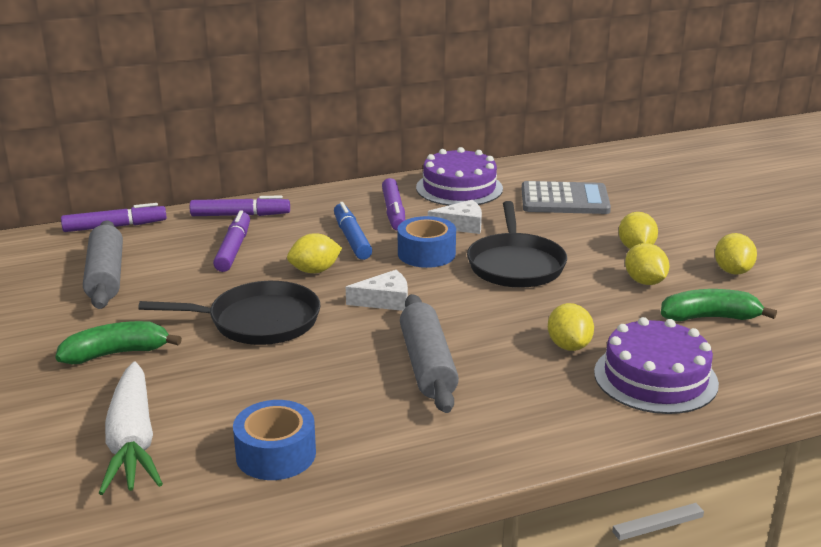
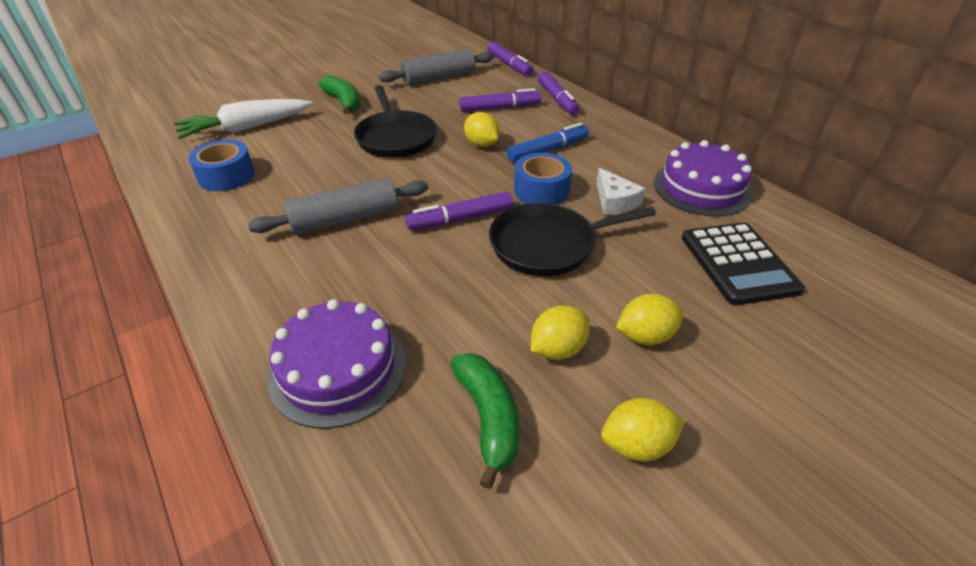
camera: 75 degrees right, 15 degrees up
white cheese [346,270,408,311] -> none
purple marker [382,178,405,231] -> purple marker moved to [405,191,513,230]
grey calculator [522,181,611,214] -> black calculator [682,222,805,305]
yellow lemon [548,303,594,351] -> none

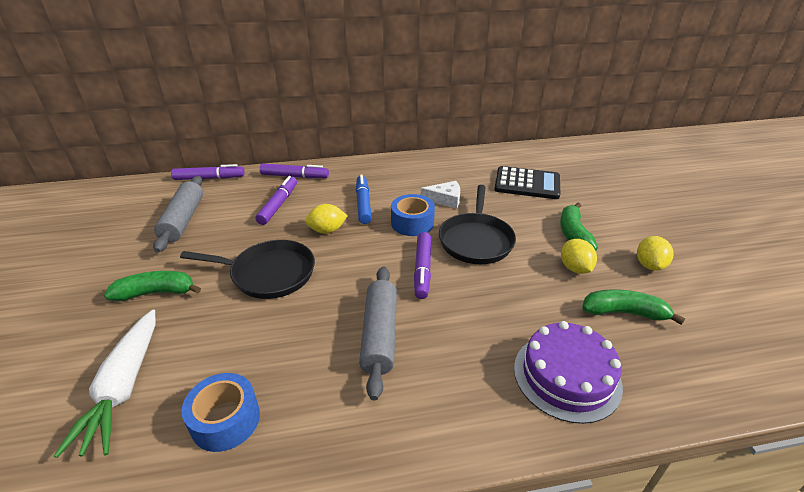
camera: 65 degrees left, 5 degrees down
yellow lemon [616,294,684,345] -> green banana [560,203,598,251]
purple cake [653,140,752,216] -> none

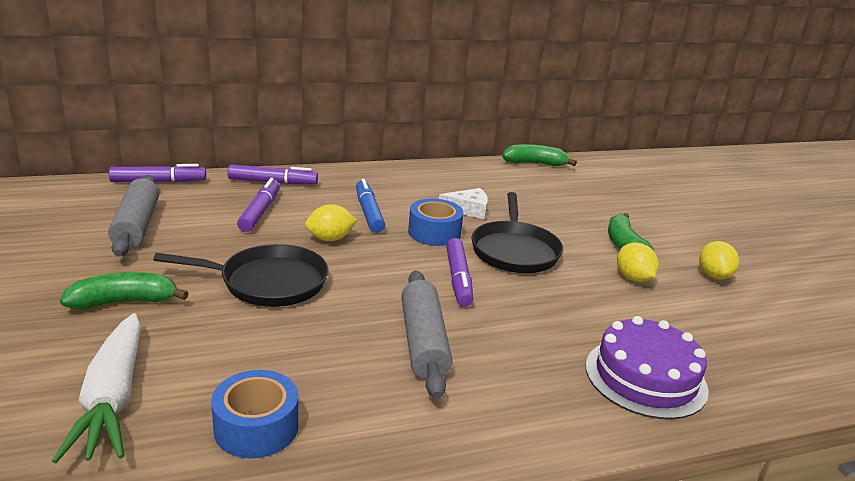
camera: 10 degrees left, 10 degrees down
black calculator [494,166,560,199] -> none
green banana [582,289,685,325] -> green banana moved to [502,144,577,166]

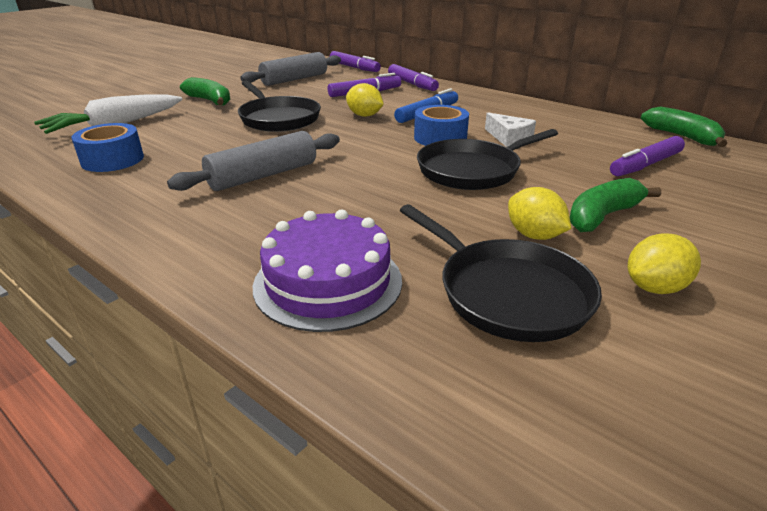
camera: 60 degrees right, 5 degrees up
purple marker [446,238,473,307] -> purple marker moved to [610,136,685,177]
yellow lemon [617,243,659,282] -> yellow lemon turned 75 degrees counterclockwise [508,187,571,240]
none -> black pan [400,204,602,342]

